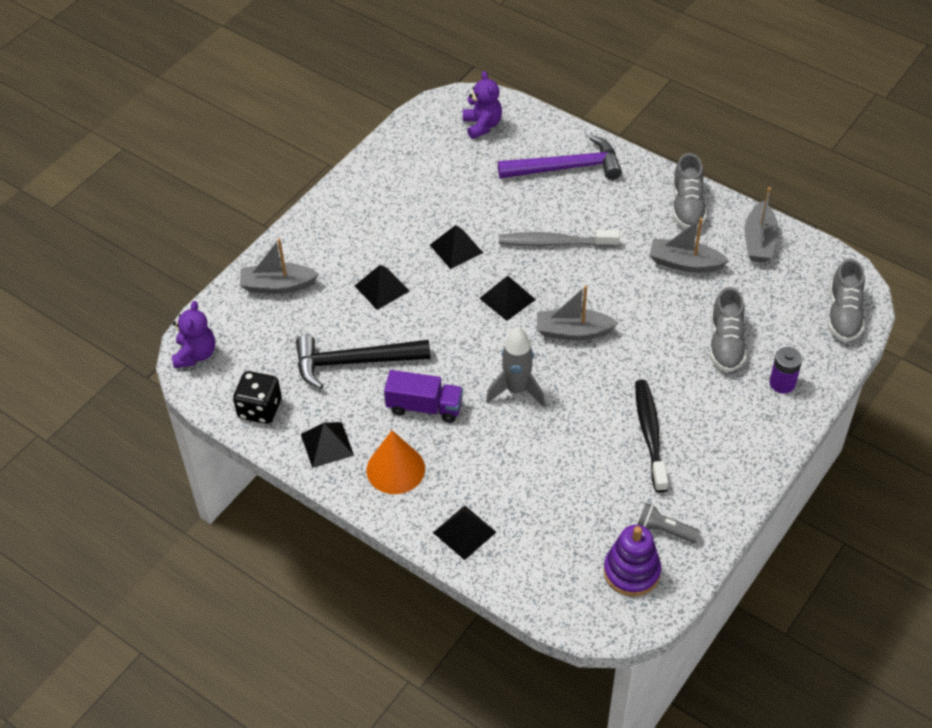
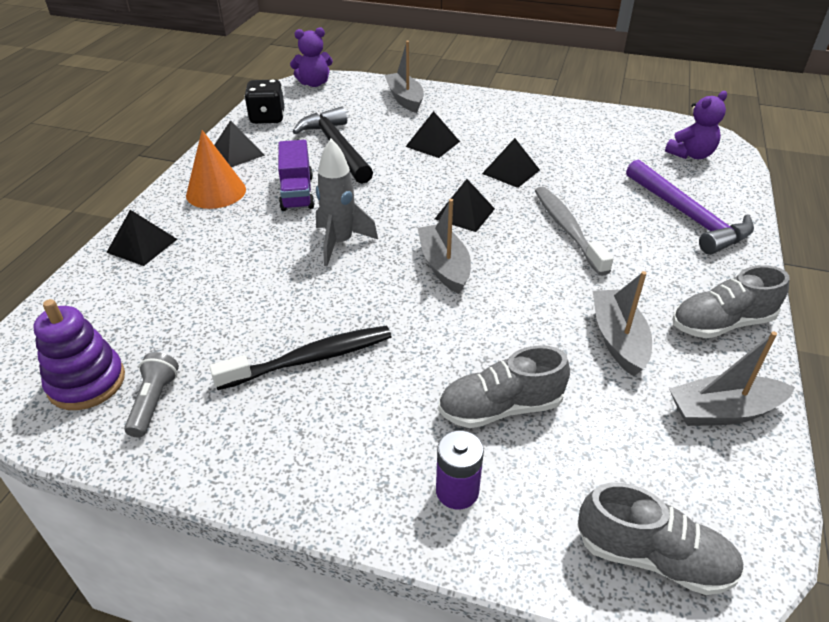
camera: 70 degrees right, 10 degrees down
grey shoe [828,259,865,342] -> grey shoe turned 150 degrees counterclockwise [577,483,744,595]

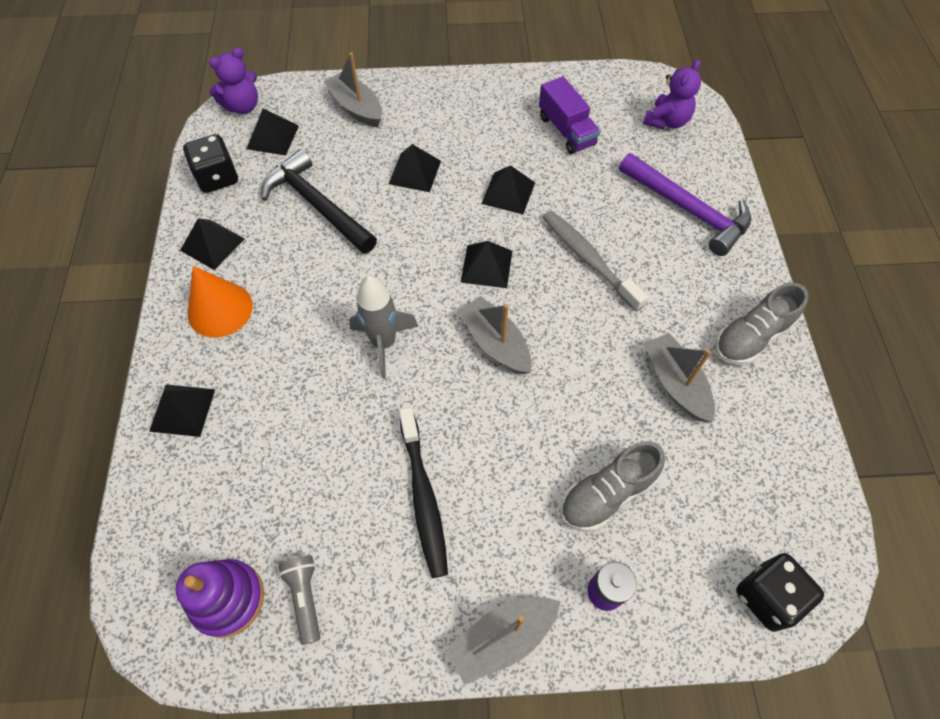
camera: 20 degrees left, 20 degrees up
black toothbrush [210,326,392,390] -> black toothbrush turned 120 degrees clockwise [399,407,448,578]
purple truck [278,140,314,211] -> purple truck moved to [539,76,600,154]
grey shoe [577,483,744,595] -> black dice [736,553,824,632]
grey boat [669,331,795,426] -> grey boat moved to [446,597,561,684]
none -> black pyramid [247,108,299,155]

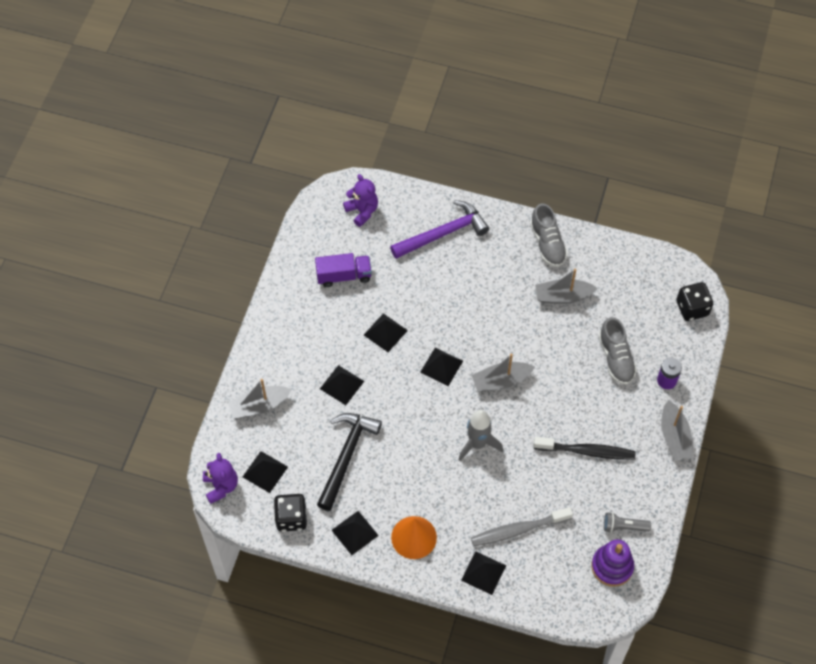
camera: 70 degrees left, 0 degrees up
black hammer [261,149,377,254] -> black hammer turned 135 degrees clockwise [317,413,382,511]
grey toothbrush [543,211,648,312] -> grey toothbrush moved to [471,507,573,546]

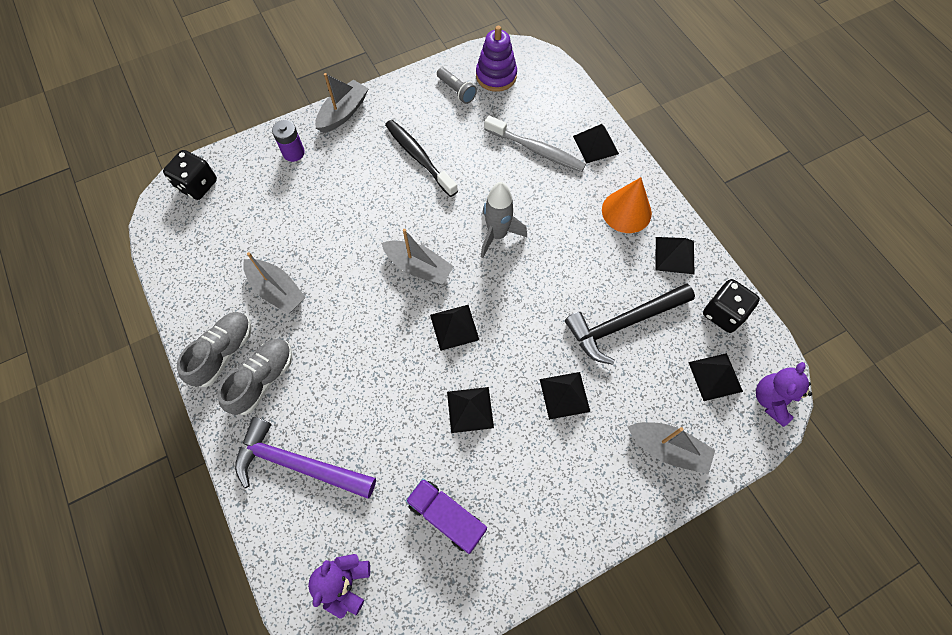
camera: 135 degrees left, 5 degrees up
grey shoe [599,317,637,385] -> grey shoe moved to [217,339,292,415]

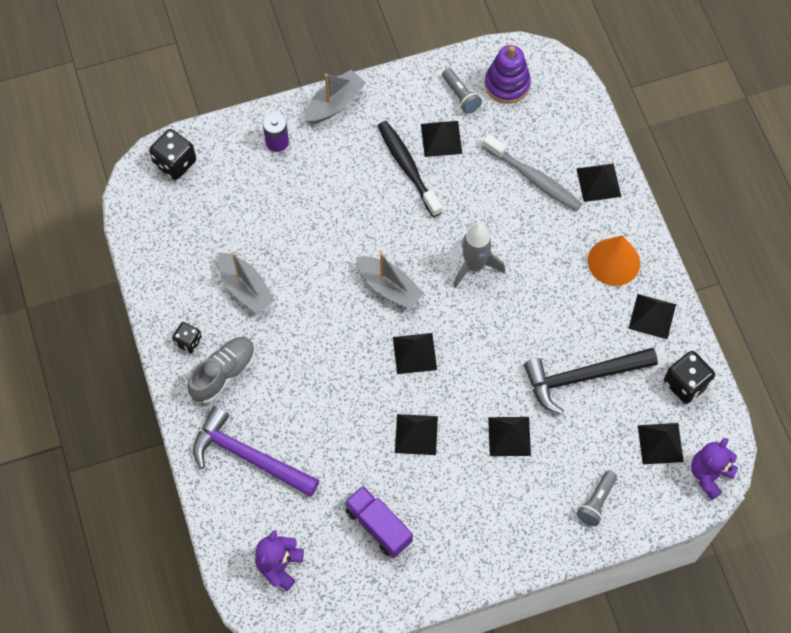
camera: 10 degrees right, 0 degrees up
grey shoe [177,312,252,387] -> black dice [172,322,202,353]
grey boat [628,422,715,474] -> grey flashlight [577,470,617,526]
none -> black pyramid [421,121,462,157]

